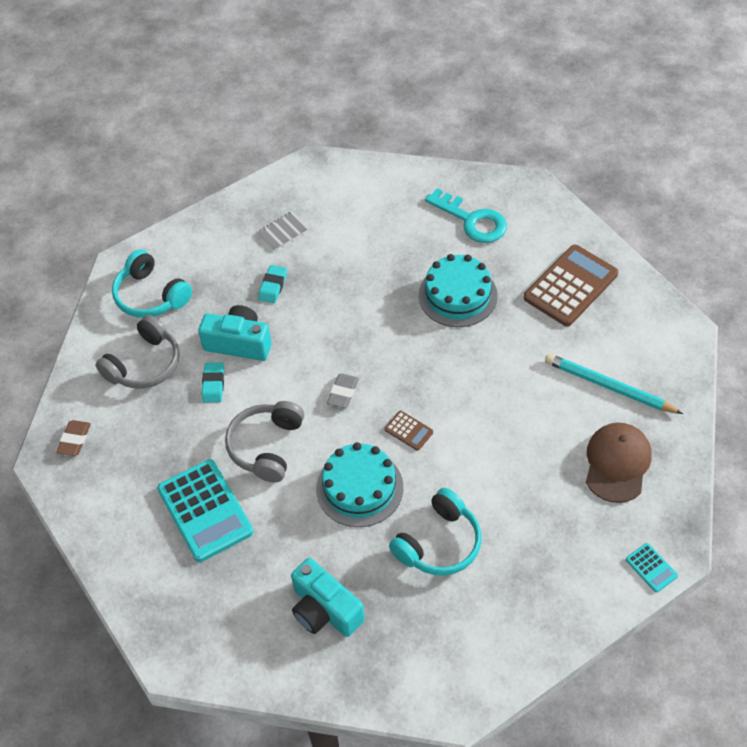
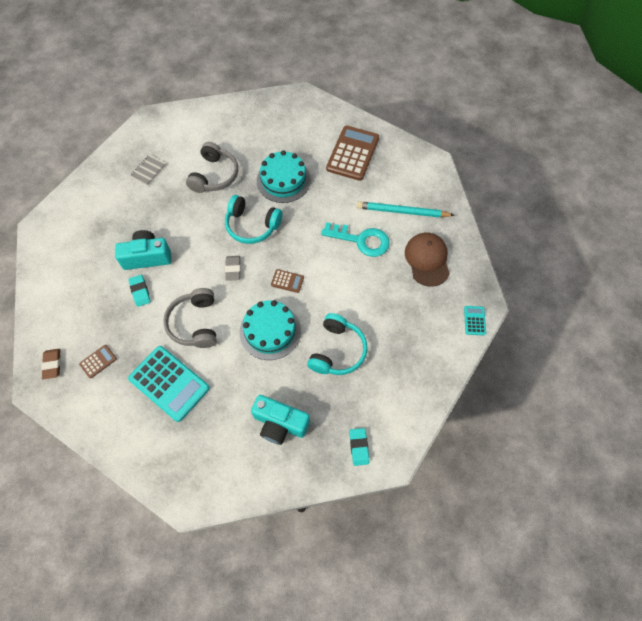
camera: 25 degrees left, 10 degrees up
grey headphones [96,315,180,389] -> grey headphones moved to [186,142,238,193]
turquoise headphones [112,249,192,318] -> turquoise headphones moved to [225,195,283,244]
turquoise eraser [258,265,287,303] -> turquoise eraser moved to [350,428,369,466]
turquoise key [425,188,507,243] -> turquoise key moved to [321,222,390,257]
turquoise calculator [626,543,678,593] -> turquoise calculator turned 120 degrees counterclockwise [464,306,486,335]
none -> brown calculator [79,345,117,378]

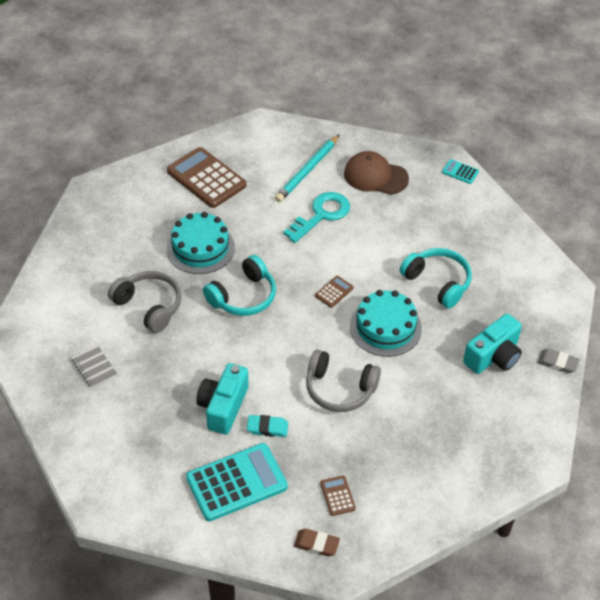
camera: 65 degrees left, 15 degrees down
turquoise calculator [128,346,210,422] -> turquoise calculator moved to [186,443,288,521]
grey eraser [225,256,241,281] -> grey eraser moved to [537,349,580,373]
turquoise eraser [350,428,369,466] -> none

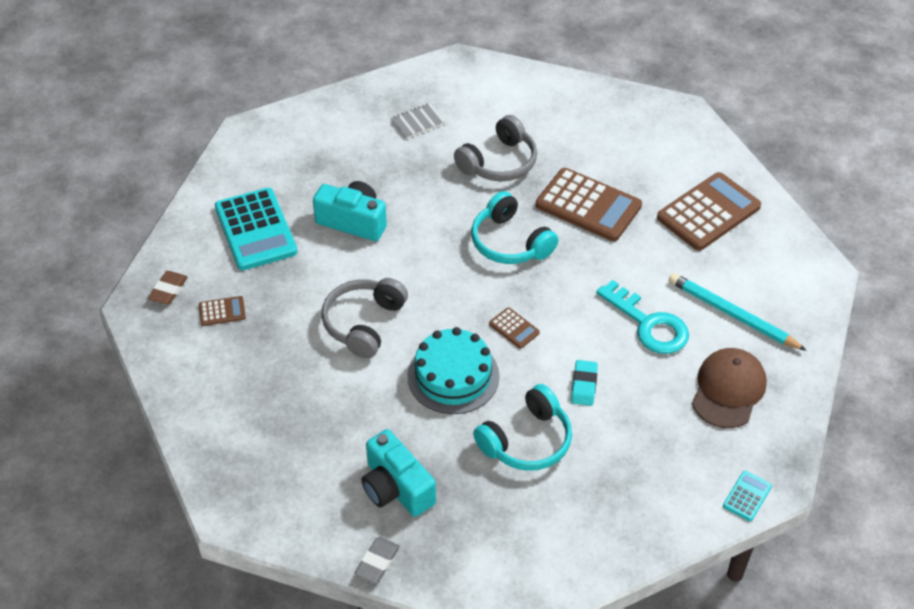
camera: 95 degrees right, 0 degrees up
turquoise cake [166,212,235,274] -> brown calculator [536,168,642,241]
turquoise eraser [247,415,288,437] -> turquoise eraser moved to [571,360,598,406]

